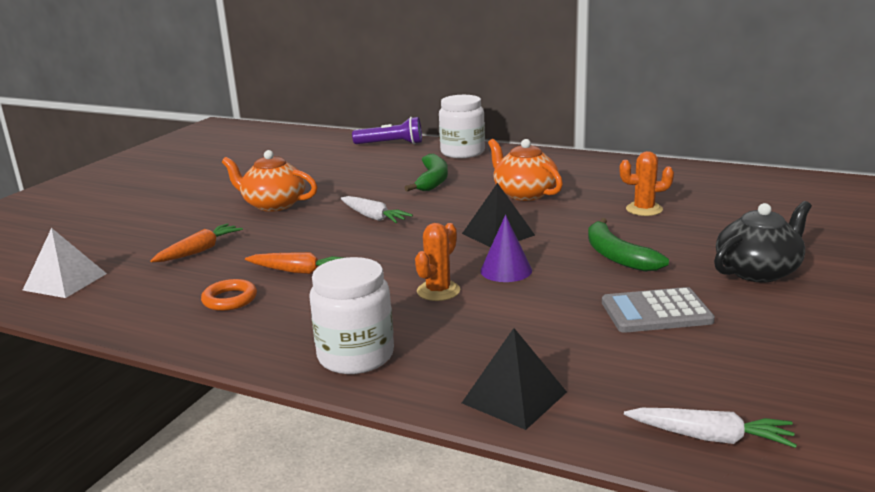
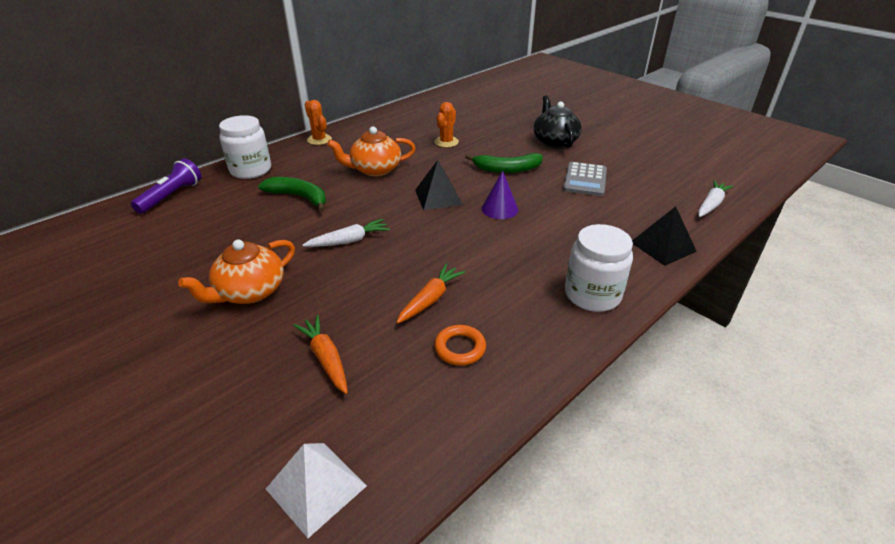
camera: 70 degrees left, 15 degrees up
orange cactus [415,223,460,301] -> orange cactus moved to [305,100,332,145]

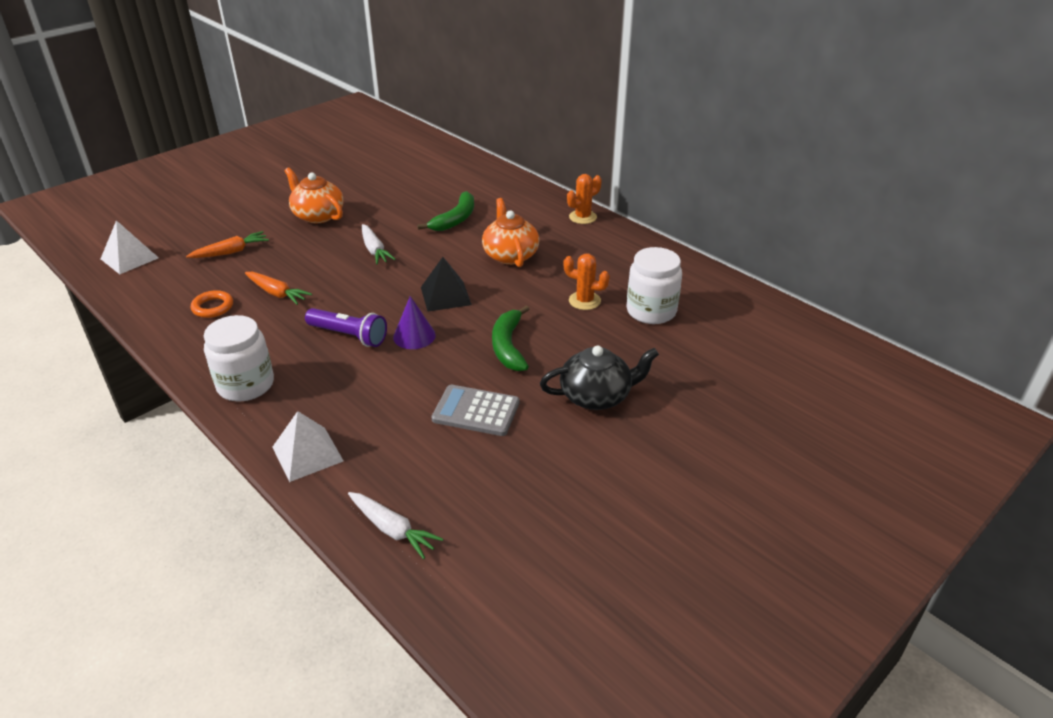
camera: 90 degrees right, 0 degrees up
purple flashlight [131,158,202,214] -> purple flashlight moved to [305,308,387,347]
white jar [219,115,271,179] -> white jar moved to [626,247,682,324]
black pyramid [632,206,697,266] -> white pyramid [273,411,344,482]

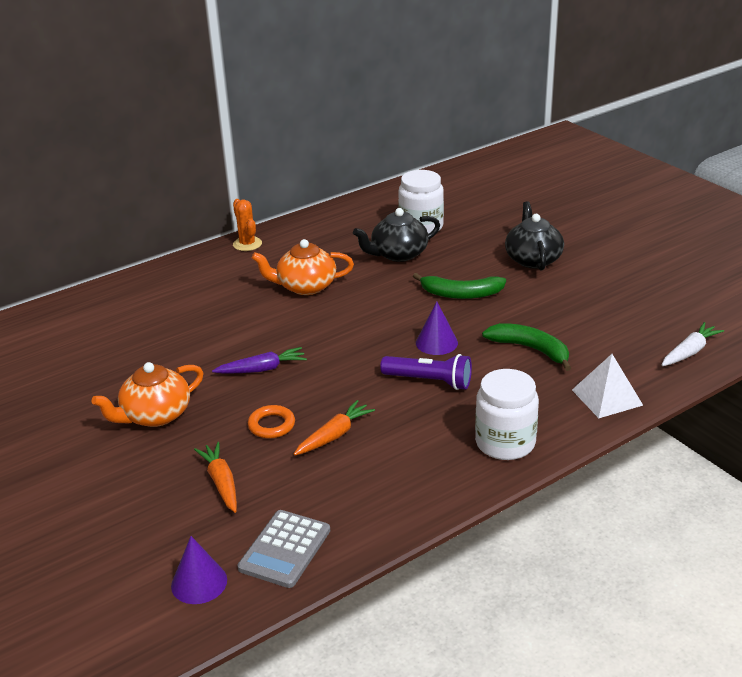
camera: 80 degrees left, 5 degrees down
white pyramid [101,220,159,274] -> purple cone [171,536,227,604]
orange ring [191,290,233,318] -> orange ring moved to [248,405,295,438]
purple flashlight [305,308,387,347] -> purple flashlight turned 75 degrees clockwise [380,354,472,390]
white carrot [362,224,396,264] -> purple carrot [212,347,307,374]
green banana [417,191,474,231] -> green banana moved to [482,323,571,371]
black pyramid [421,257,472,312] -> none
grey calculator [432,385,519,436] -> grey calculator moved to [238,510,330,588]
orange cactus [564,254,610,310] -> black teapot [353,208,440,262]

